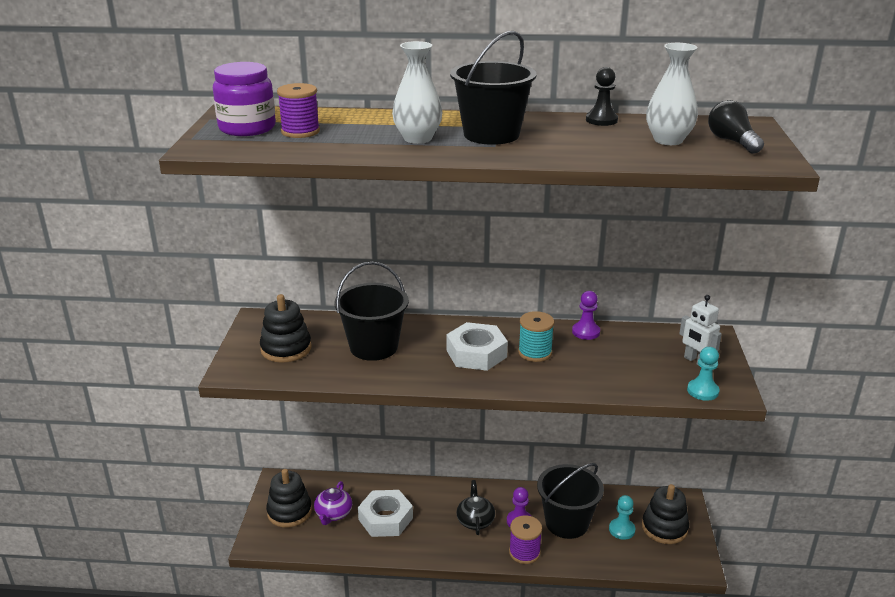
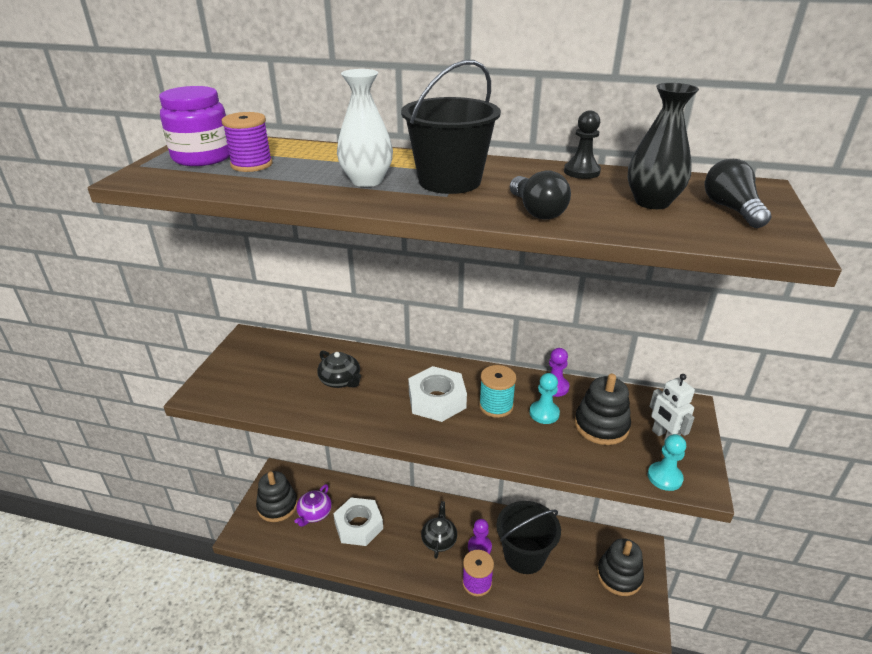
camera: 10 degrees right, 5 degrees up
black stacking toy [260,294,311,362] -> black stacking toy moved to [574,374,631,445]
black bucket [335,262,409,361] -> black teapot [317,350,361,388]
turquoise pawn [609,495,635,540] -> turquoise pawn moved to [529,373,560,424]
white vase [646,43,698,145] -> black vase [628,83,699,209]
none -> black light bulb [510,170,571,220]

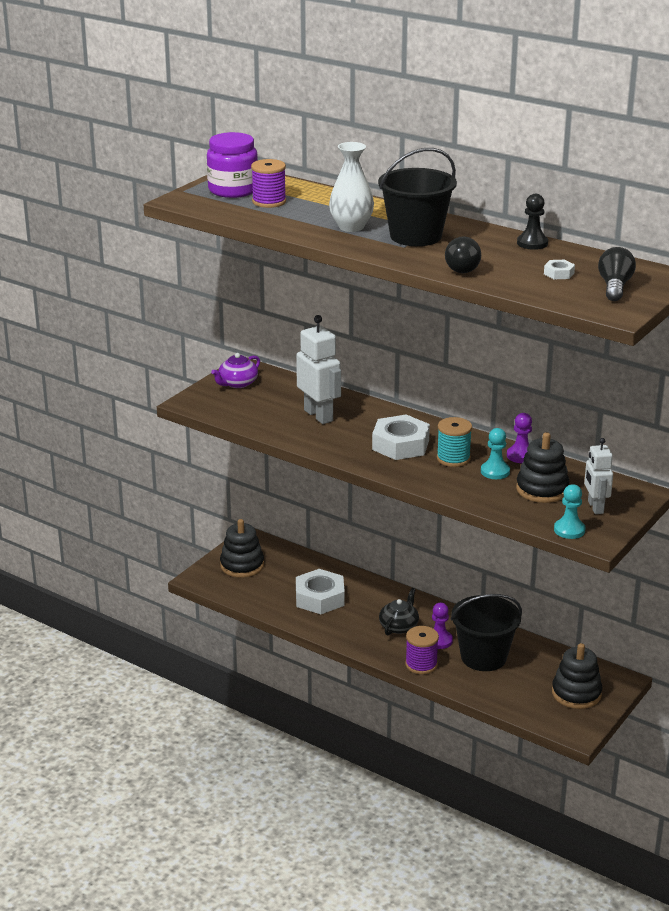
camera: 20 degrees right, 5 degrees down
purple teapot [295,484,332,527] -> purple teapot moved to [211,353,260,388]
black teapot [317,350,361,388] -> white robot [296,315,341,424]
black vase [628,83,699,209] -> white nut [544,260,575,279]

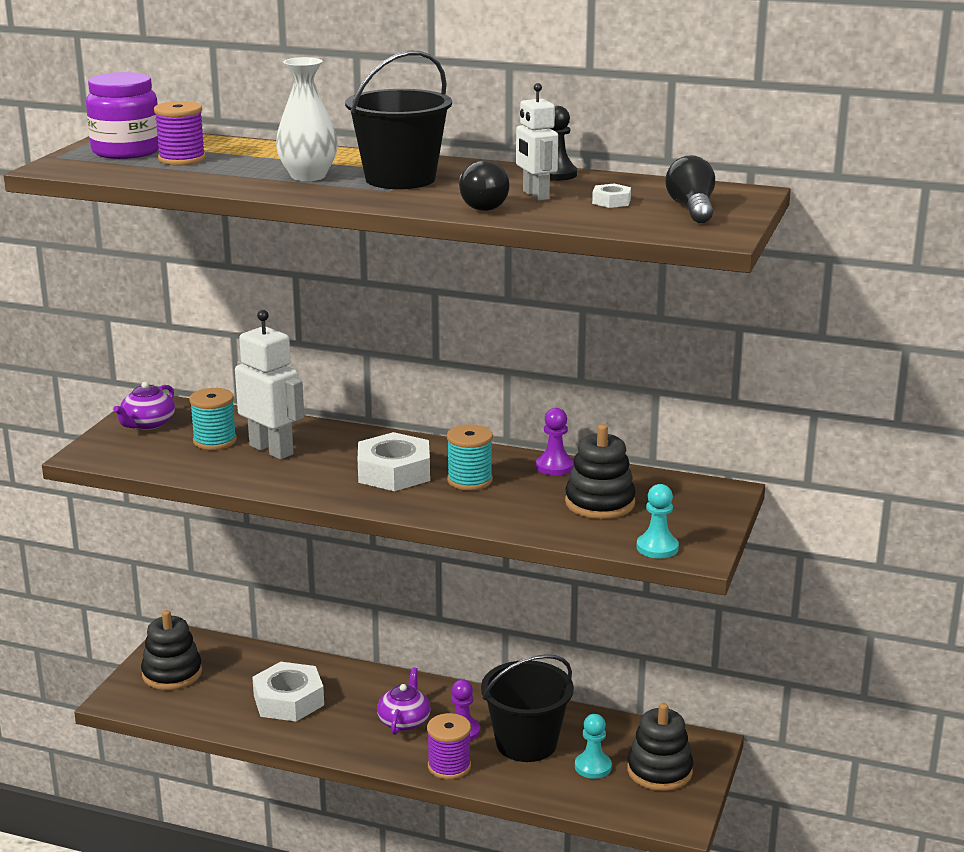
camera: 15 degrees left, 5 degrees down
black teapot [379,588,419,635] -> purple teapot [377,667,431,735]
turquoise pawn [481,428,510,479] -> turquoise pawn moved to [575,714,612,779]
white robot [584,438,613,514] -> white robot moved to [516,83,558,201]
none -> turquoise spool [189,388,237,450]

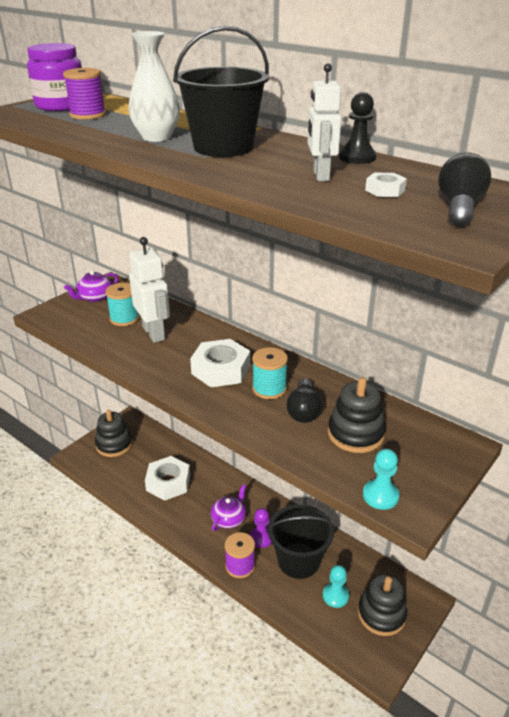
camera: 20 degrees right, 10 degrees up
black light bulb [459,160,509,211] -> black light bulb moved to [287,379,322,423]
purple pawn [536,408,574,476] -> none

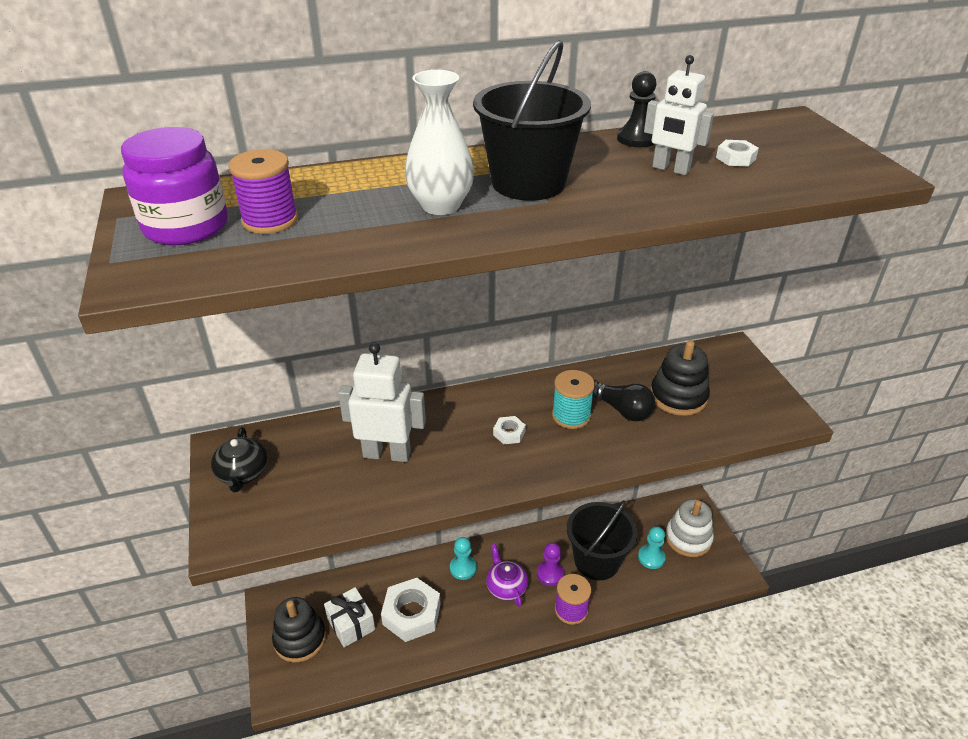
camera: 55 degrees left, 5 degrees up
purple teapot [64,270,118,302] -> black teapot [211,427,268,492]
turquoise spool [106,283,139,326] -> none
white nut [190,339,250,387] -> white nut [493,416,526,444], size x0.45
black stacking toy [358,574,407,636] -> white stacking toy [665,499,714,557]
turquoise pawn [363,449,400,510] -> turquoise pawn moved to [450,537,477,580]
black light bulb [438,153,491,227] -> none
none -> white gift [324,587,375,647]

